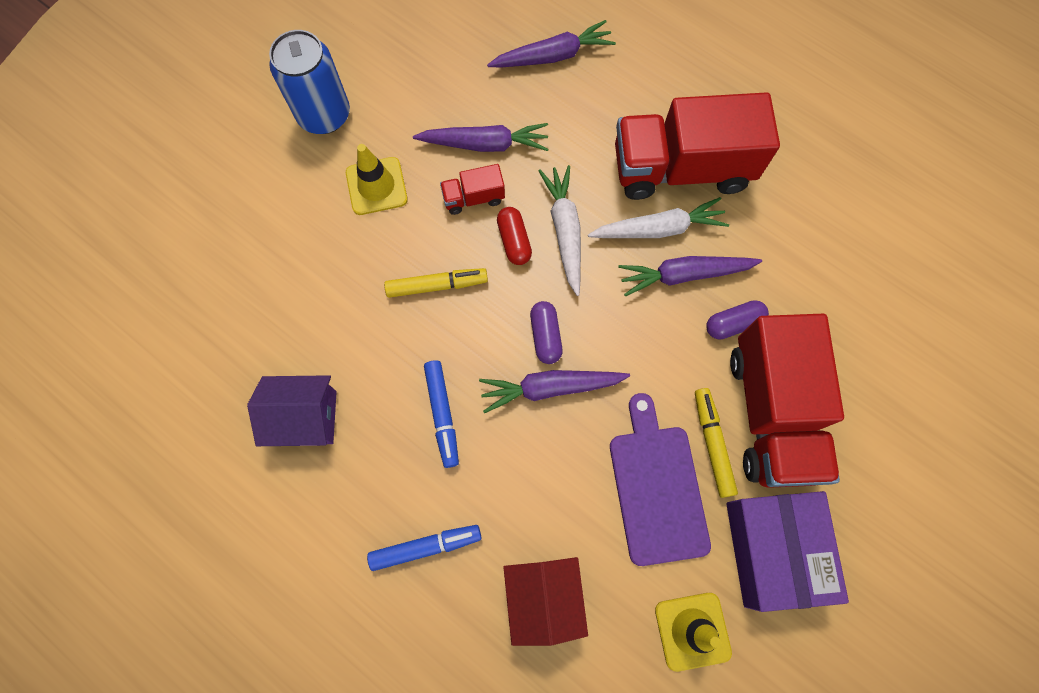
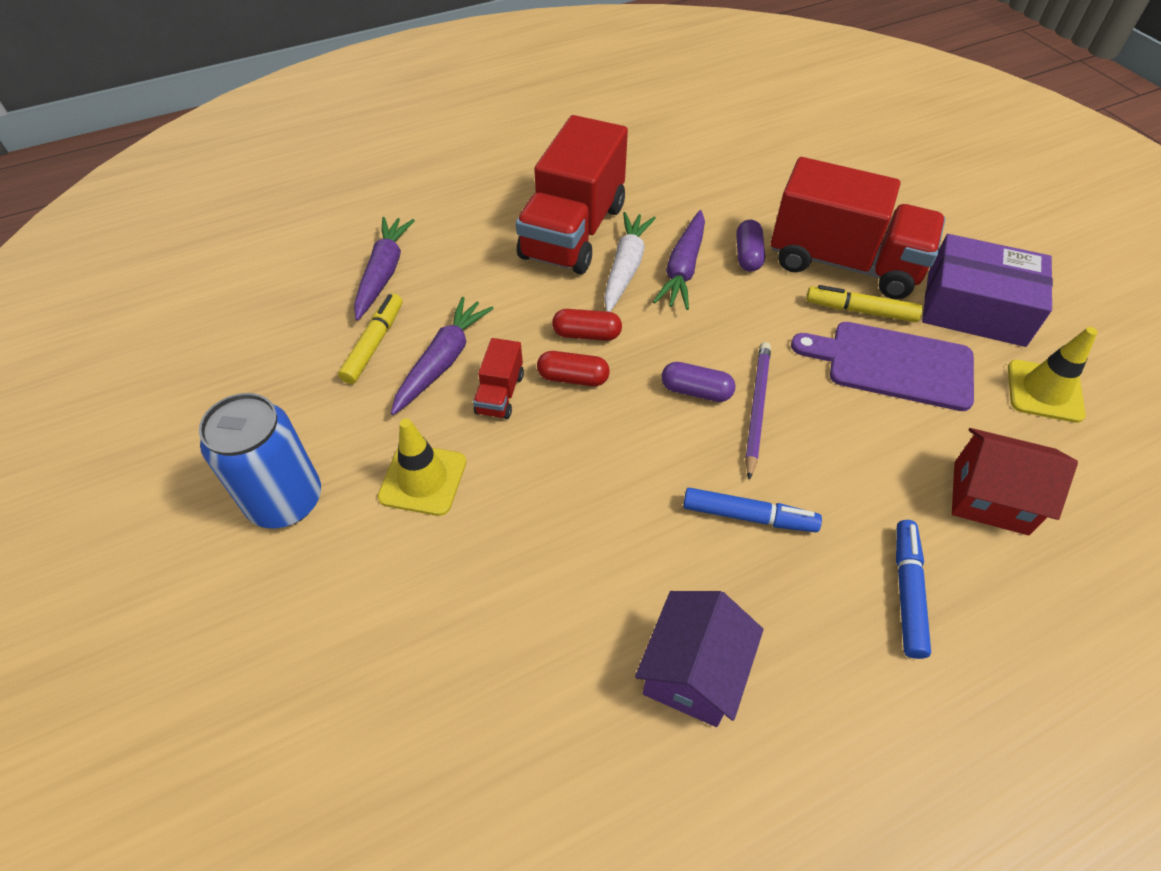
camera: 65 degrees left, 20 degrees down
yellow marker [384,268,488,298] -> yellow marker moved to [338,293,402,384]
purple carrot [479,370,630,413] -> purple pencil [745,342,771,480]
white carrot [539,165,581,296] -> red capsule [552,309,622,341]

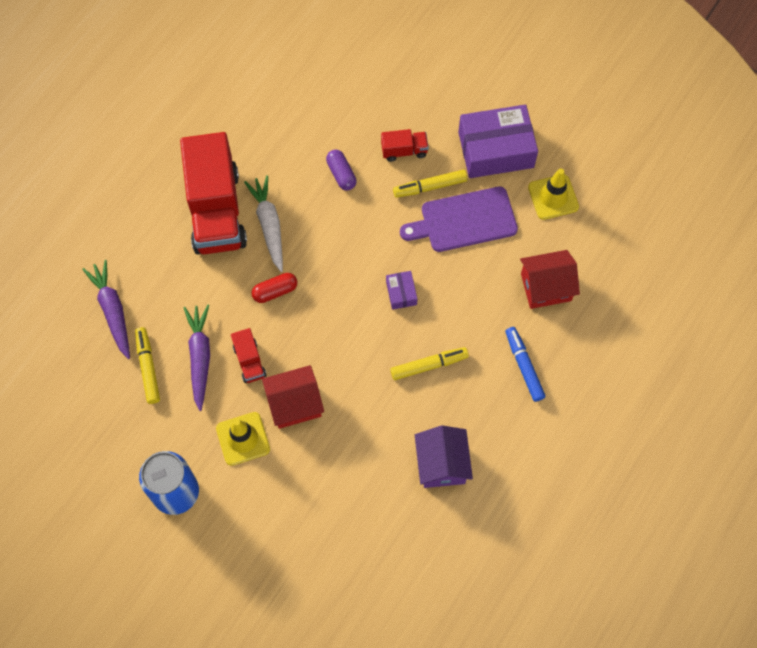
camera: 30 degrees left, 15 degrees up
red capsule [537,351,610,386] -> none
purple carrot [653,210,705,310] -> none
purple capsule [661,362,736,402] -> none
blue marker [683,488,822,532] -> yellow marker [390,347,469,380]
purple pencil [745,342,771,480] -> purple box [386,271,417,310]
red truck [771,157,945,299] -> red truck [381,129,429,162], size x0.43
none -> red house [262,365,324,429]

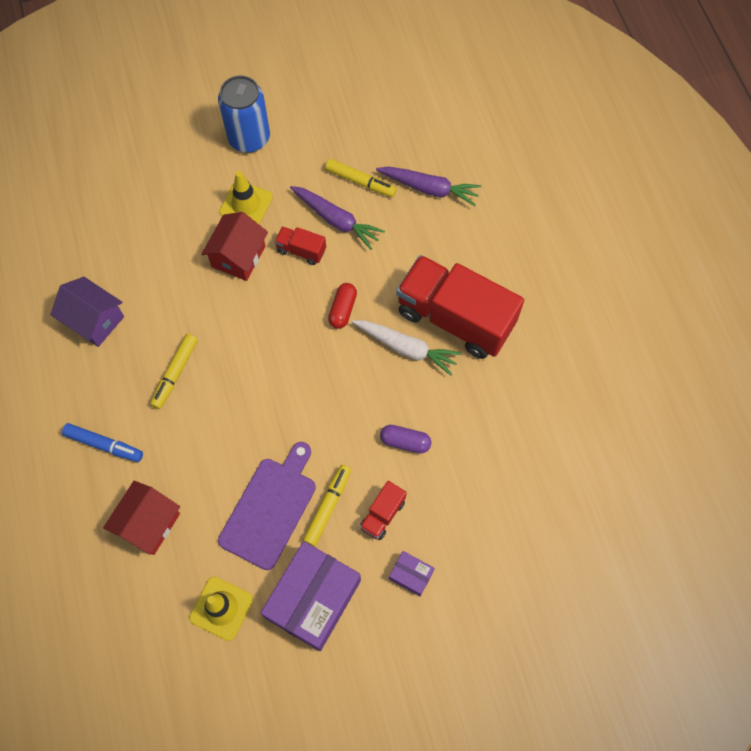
camera: 130 degrees right, 0 degrees up
purple box [386,271,417,310] -> purple box moved to [389,551,435,596]

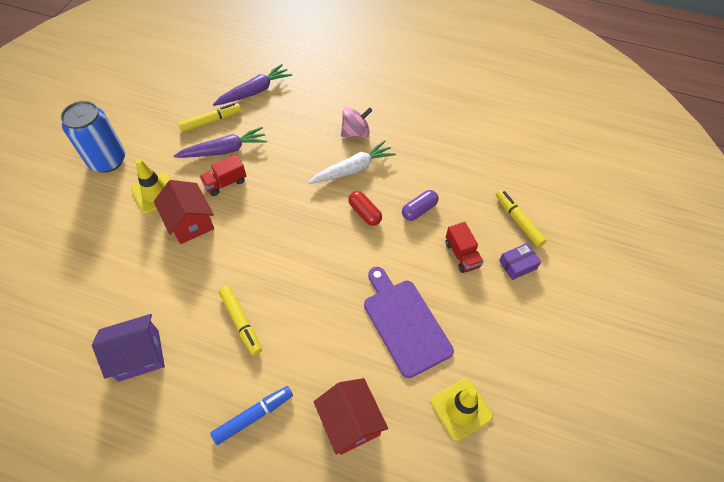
camera: 55 degrees left, 10 degrees down
purple box [260,541,361,651] -> none
yellow marker [303,465,351,547] -> yellow marker moved to [496,190,547,247]
red capsule [328,283,357,329] -> red capsule moved to [348,191,382,226]
red truck [396,255,524,359] -> pink spinning top [341,108,373,138]

